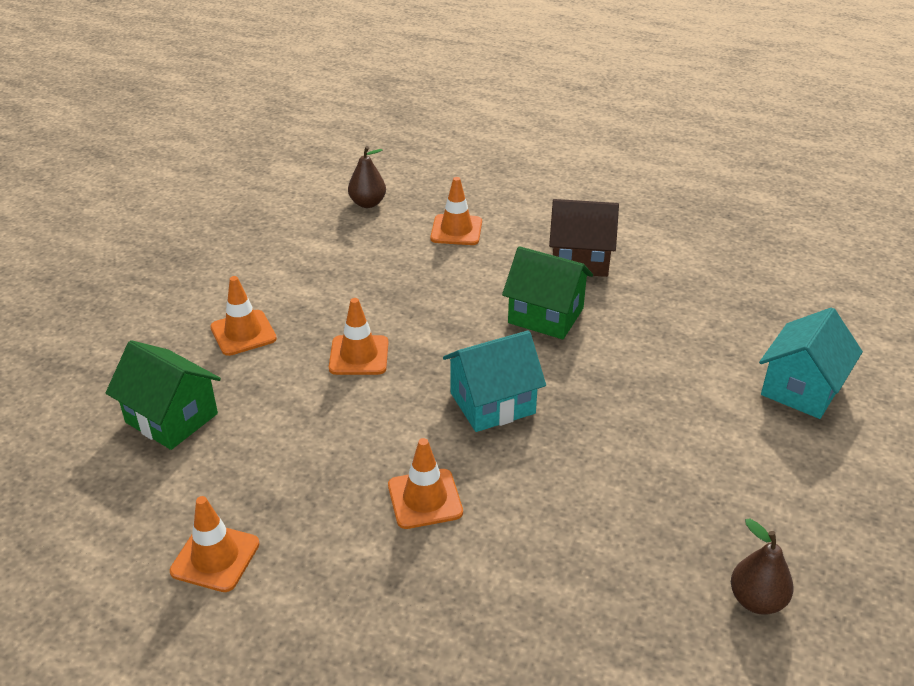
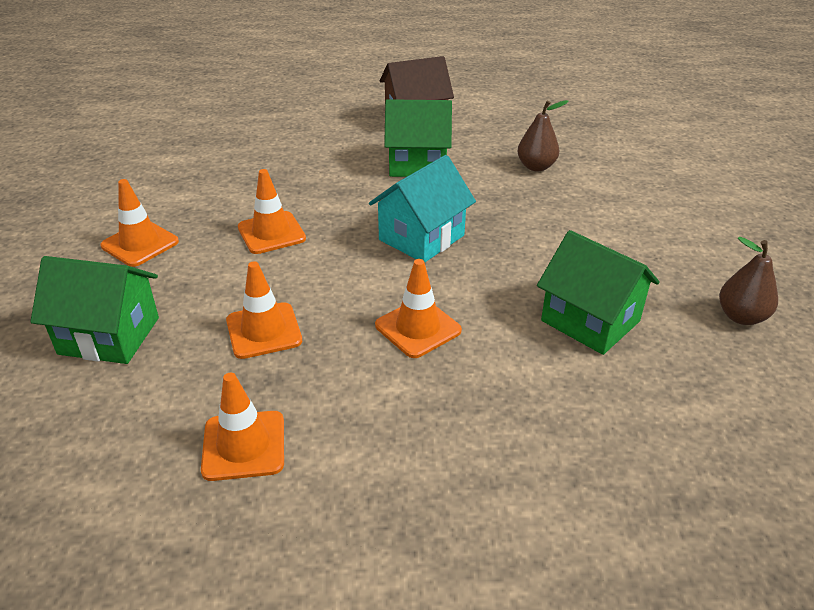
camera: 25 degrees left, 0 degrees up
brown pear [348,146,386,208] -> brown pear moved to [517,100,568,171]
orange traffic cone [430,177,482,245] -> orange traffic cone moved to [226,261,302,359]
turquoise house [759,307,863,419] -> none
none -> green house [537,230,660,355]

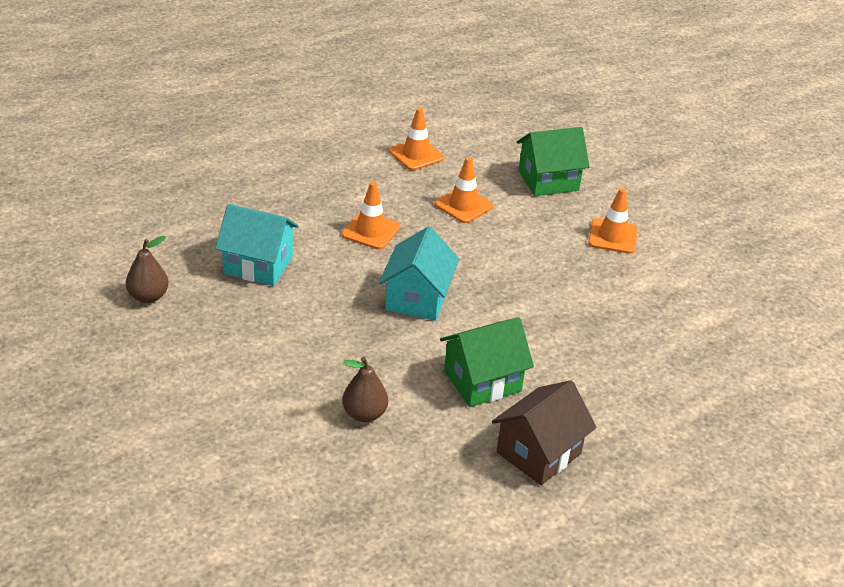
camera: 150 degrees right, 0 degrees up
orange traffic cone [238,169,306,254] -> none
green house [537,230,660,355] -> turquoise house [215,204,299,286]

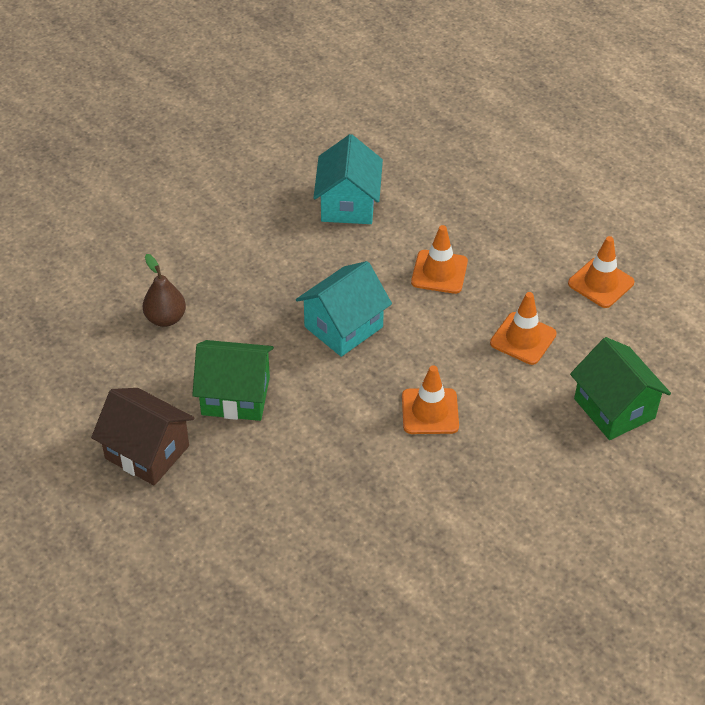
camera: 80 degrees right, 10 degrees up
brown pear [126,236,169,303] -> none
turquoise house [379,226,459,321] -> turquoise house turned 45 degrees counterclockwise [296,261,392,357]
green house [440,317,534,407] -> green house turned 45 degrees counterclockwise [192,340,274,421]
orange traffic cone [588,188,638,254] -> orange traffic cone moved to [402,365,459,434]

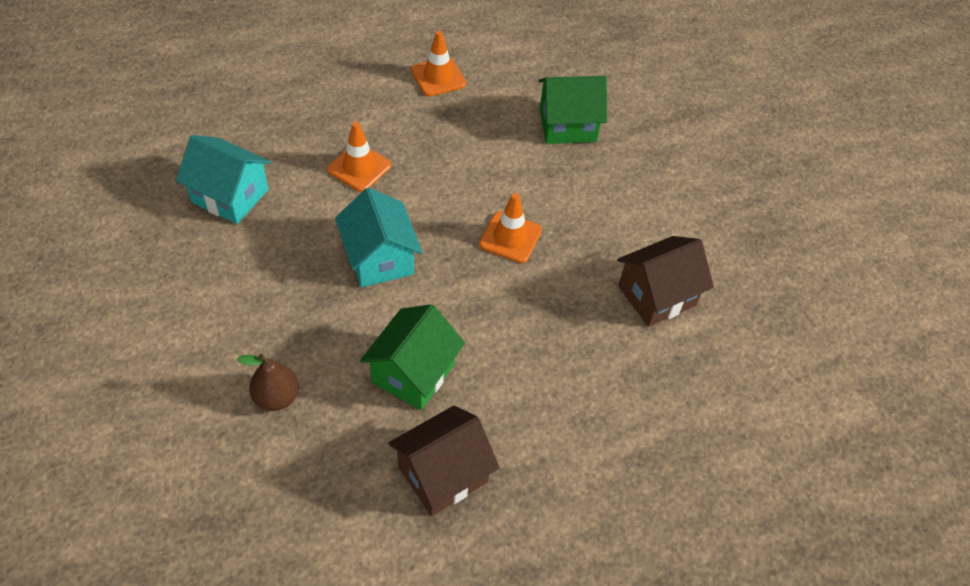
camera: 70 degrees left, 5 degrees up
orange traffic cone [490,292,557,365] -> none
none -> brown house [617,236,714,327]

